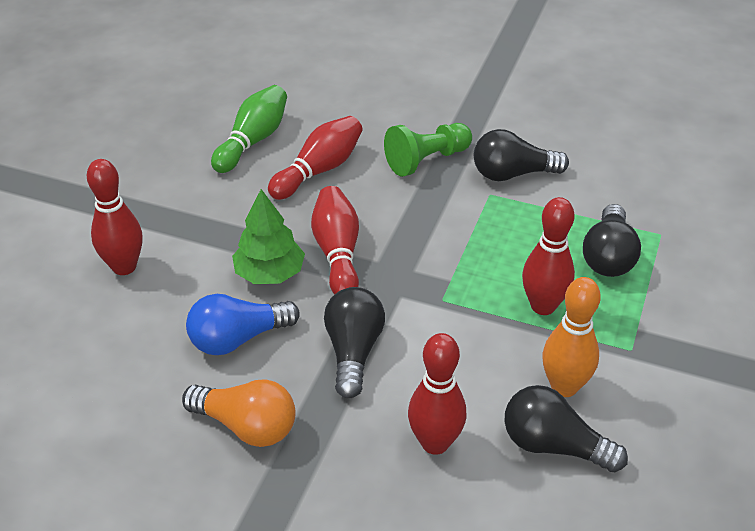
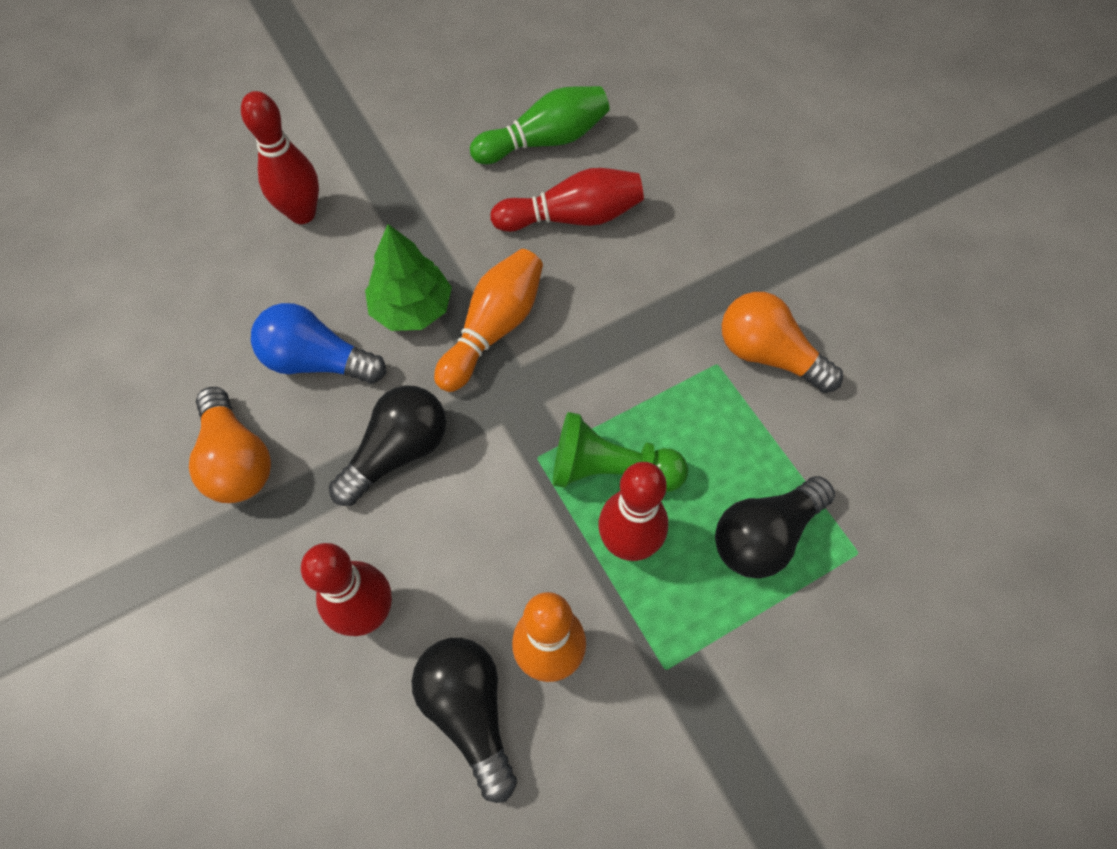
camera: 40 degrees right, 20 degrees up
red bowling pin [311,186,359,294] -> orange bowling pin [434,249,543,392]
green pawn [384,123,472,177] -> green pawn moved to [553,412,688,492]
black light bulb [474,129,569,181] -> orange light bulb [722,292,843,393]

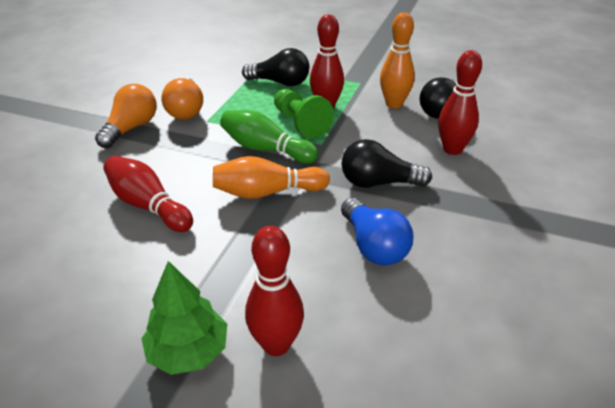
camera: 130 degrees left, 25 degrees down
orange light bulb [189,387,271,503] -> orange light bulb moved to [95,84,157,148]
green tree [365,224,452,331] -> green tree moved to [141,261,227,375]
green bowling pin [470,86,610,164] -> green bowling pin moved to [220,110,318,164]

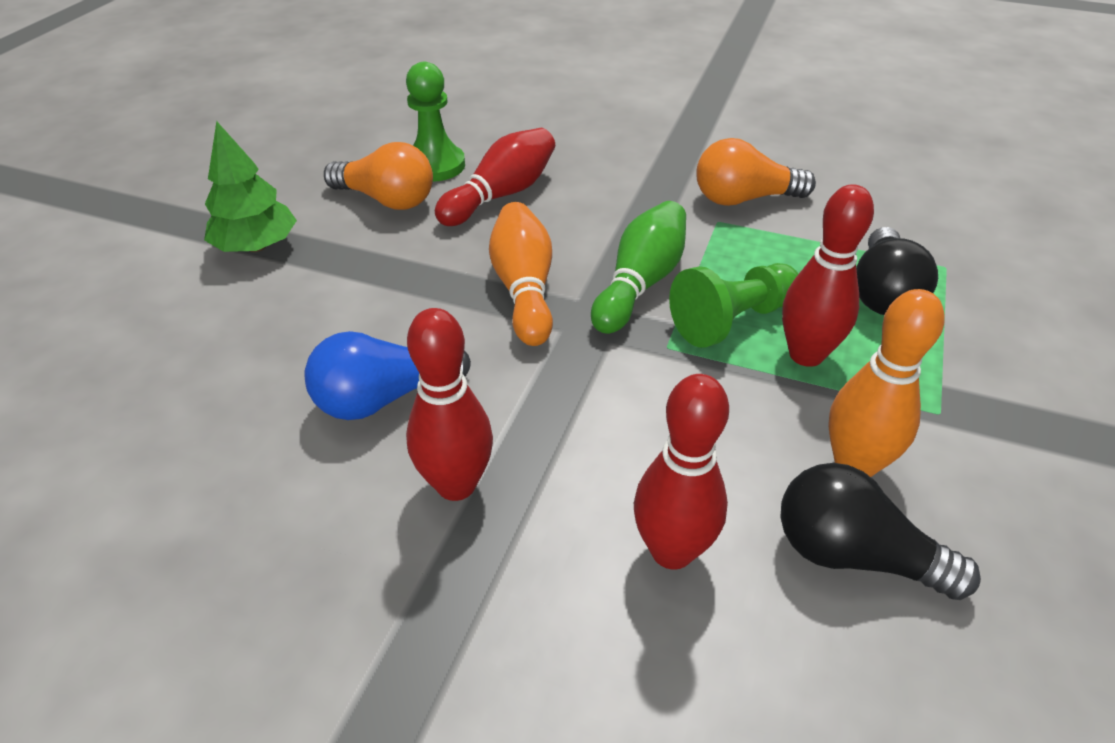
camera: 90 degrees right, 5 degrees up
orange light bulb [95,84,157,148] -> orange light bulb moved to [324,142,433,210]
red bowling pin [245,226,304,356] -> red bowling pin moved to [406,308,493,501]
black light bulb [341,139,432,188] -> none
none -> green pawn [406,62,465,182]

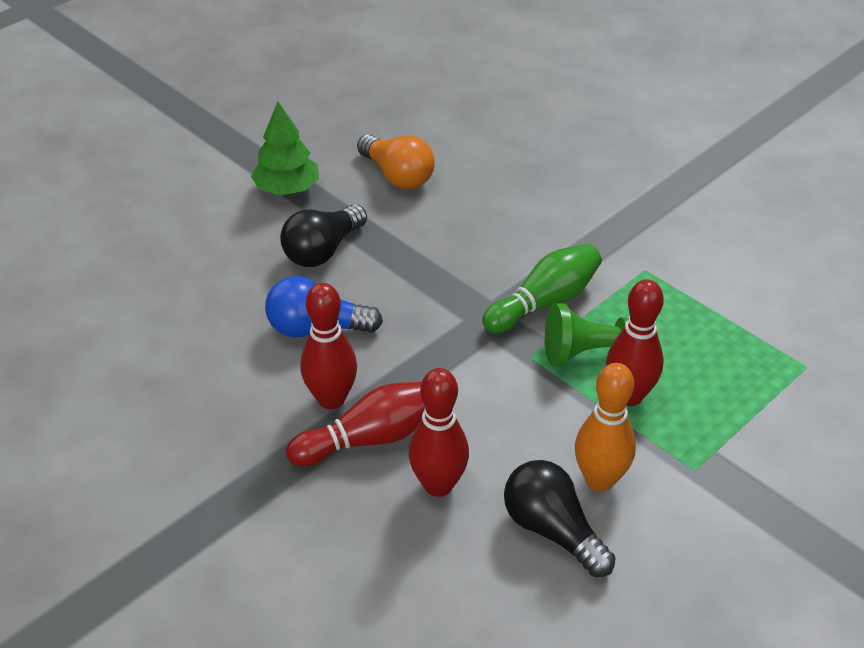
camera: 25 degrees right, 0 degrees up
green pawn [406,62,465,182] -> none
red bowling pin [435,128,555,226] -> red bowling pin moved to [286,382,425,466]
orange bowling pin [489,202,553,346] -> none
orange light bulb [697,138,816,206] -> none
black light bulb [856,227,938,315] -> black light bulb moved to [280,204,367,267]

